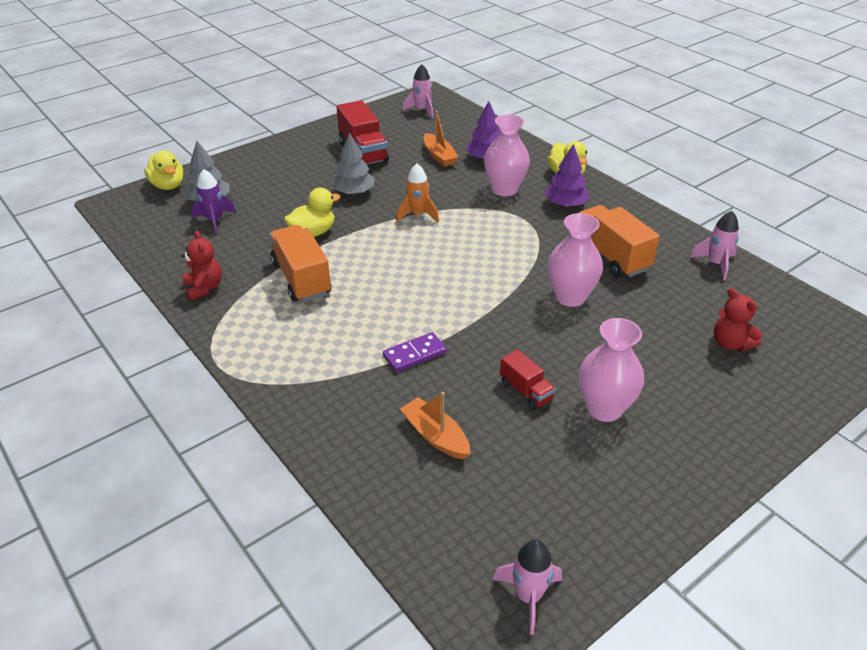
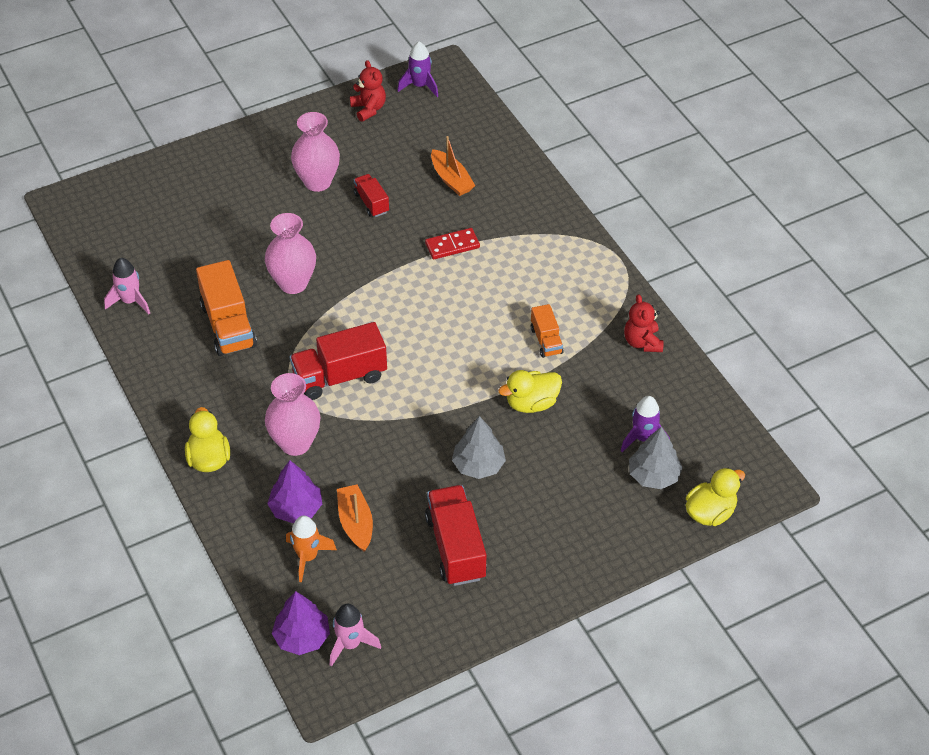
camera: 170 degrees left, 10 degrees up
yellow duck [144,151,184,190] -> yellow duck turned 75 degrees clockwise [686,468,745,526]
orange truck [269,225,331,302] -> orange truck [531,304,564,358], size x0.56
purple domino [383,332,447,372] -> red domino [425,228,480,259]
orange rocket [396,164,439,222] -> orange rocket moved to [286,516,337,582]
pink rocket [493,540,562,635] -> purple rocket [397,42,438,97]
purple tree [545,144,589,207] -> purple tree moved to [272,591,330,655]
red teddy bear [714,288,762,351] -> red teddy bear moved to [350,60,386,122]
none -> red truck [290,322,387,400]

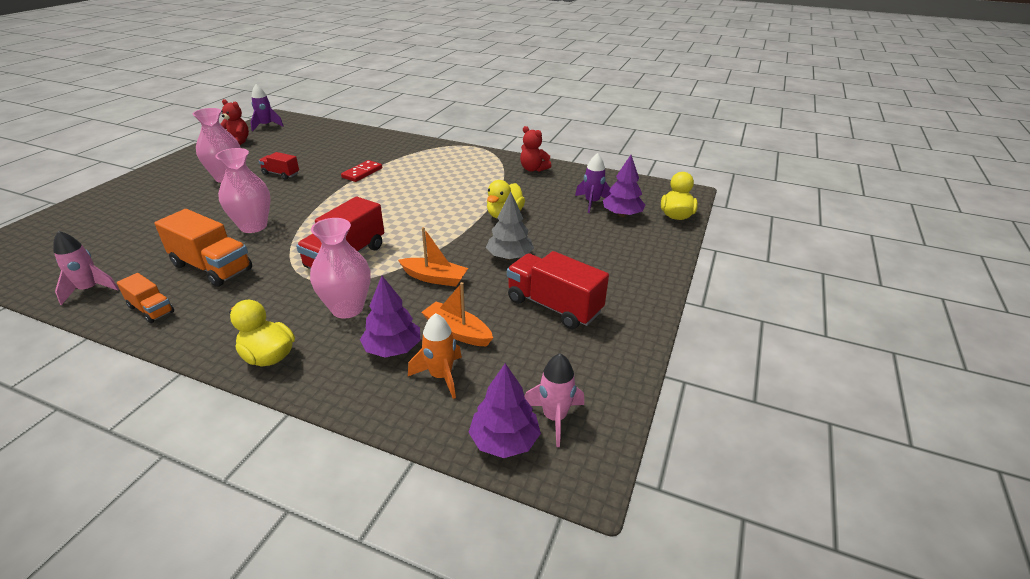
camera: 40 degrees left, 15 degrees down
orange boat [431,136,475,196] -> orange boat moved to [398,227,468,287]
orange truck [531,304,564,358] -> orange truck moved to [117,273,174,323]
grey tree [629,426,683,489] -> purple tree [603,155,645,217]

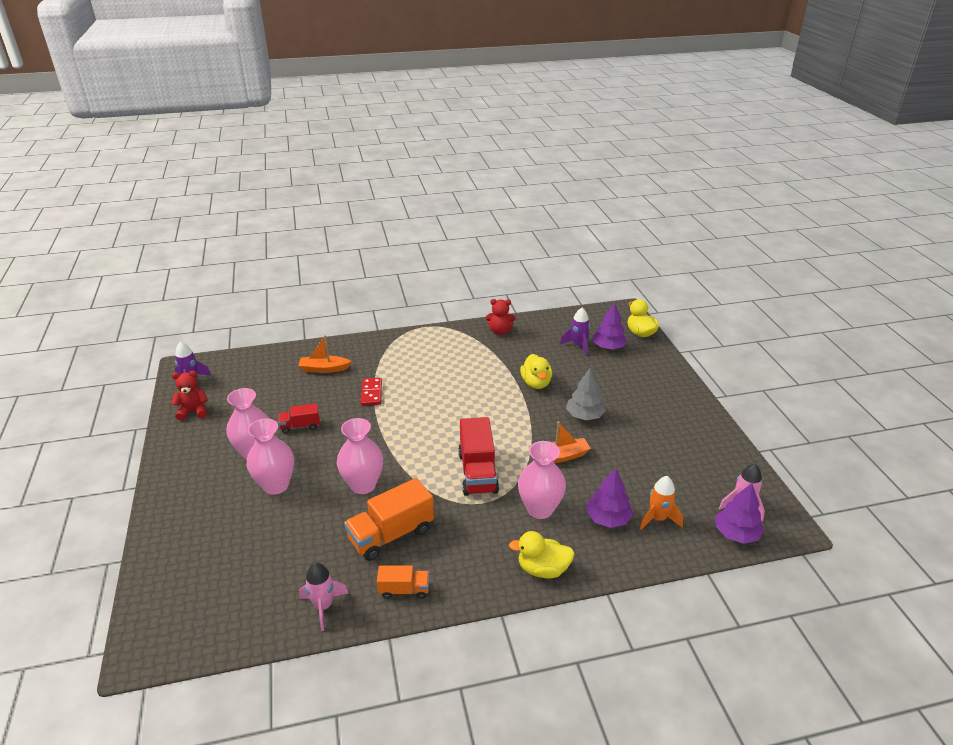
camera: 35 degrees left, 0 degrees up
orange truck [155,209,252,287] -> orange truck turned 150 degrees clockwise [344,478,434,561]
orange boat [421,282,493,346] -> orange boat moved to [298,335,352,373]
red truck [507,251,609,329] -> none
none -> pink vase [247,418,294,495]

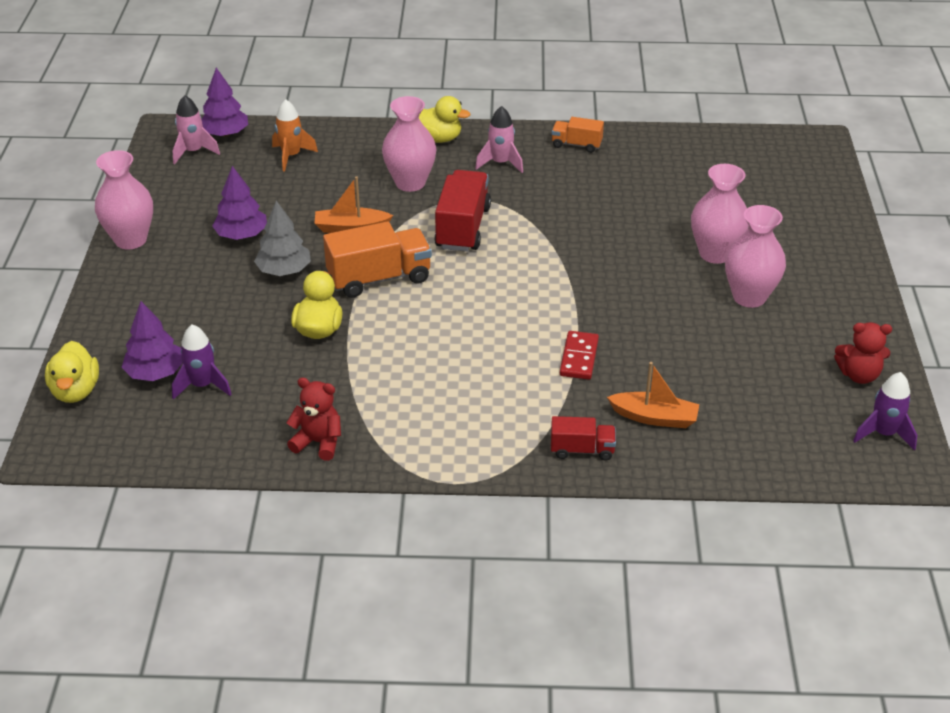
camera: 165 degrees left, 5 degrees up
red truck [278,403,320,434] -> red truck moved to [551,416,616,461]
pink rocket [299,562,349,631] -> pink rocket moved to [475,106,523,173]
pink vase [337,418,383,494] -> pink vase moved to [95,150,153,249]
orange truck [344,478,434,561] -> orange truck moved to [323,222,432,298]
purple tree [586,468,633,528] -> purple tree moved to [212,166,267,240]

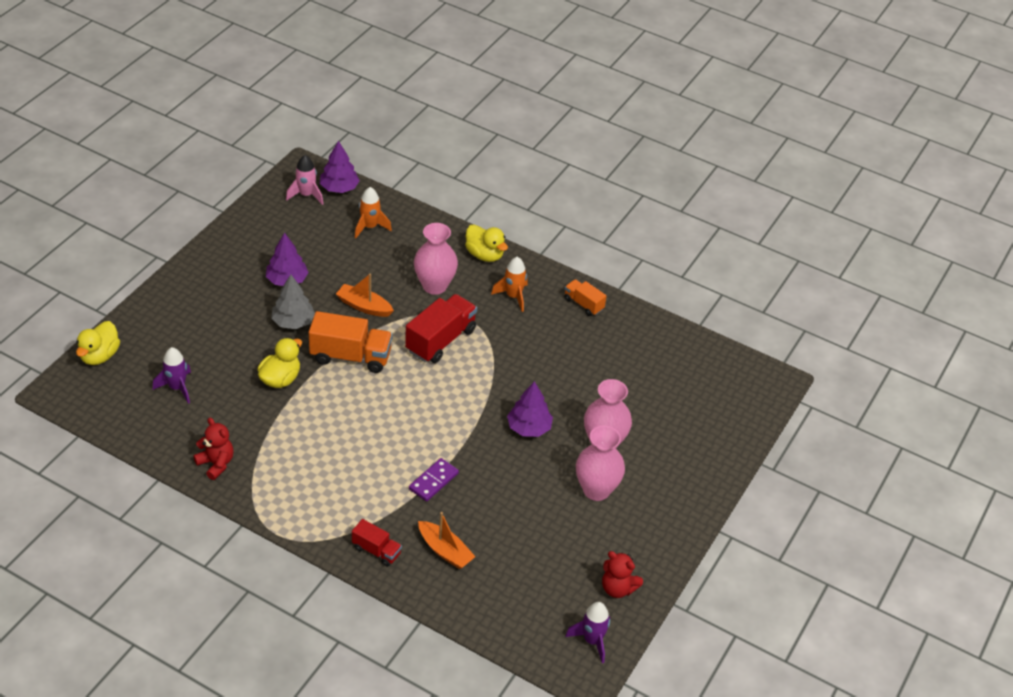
camera: 25 degrees right, 5 degrees up
pink vase [95,150,153,249] -> none
purple tree [122,301,182,381] -> purple tree moved to [507,381,553,437]
pink rocket [475,106,523,173] -> orange rocket [491,257,528,312]
red domino [560,331,599,380] -> purple domino [409,458,459,501]

